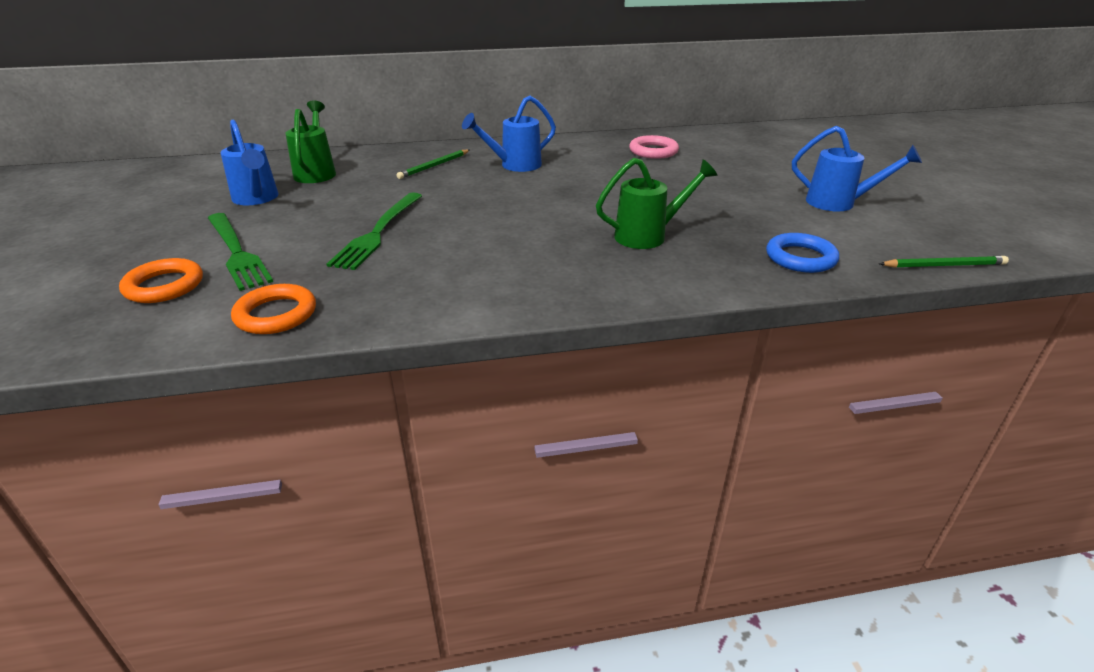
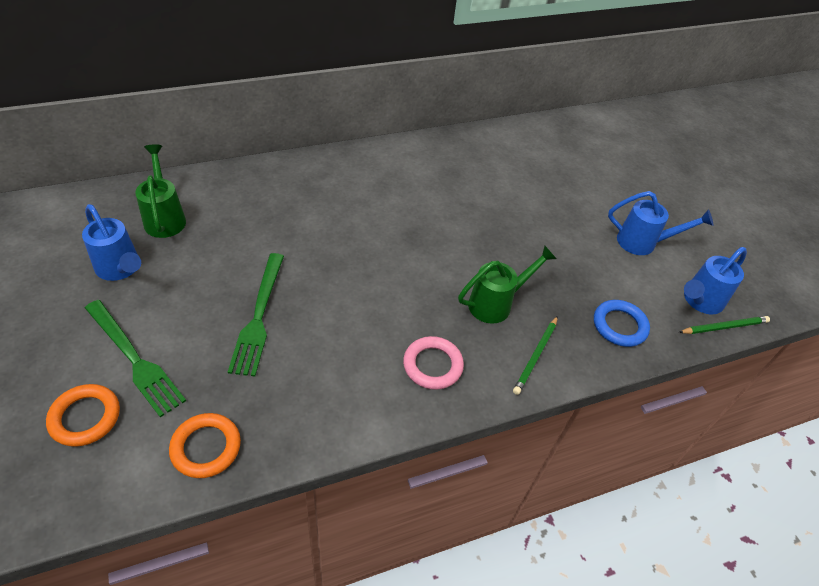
camera: 15 degrees left, 15 degrees up
green pencil [396,149,470,179] -> green pencil moved to [513,316,558,395]
blue watering can [462,96,556,172] -> blue watering can moved to [684,247,747,314]
pink ring [629,135,679,159] -> pink ring moved to [403,336,464,390]

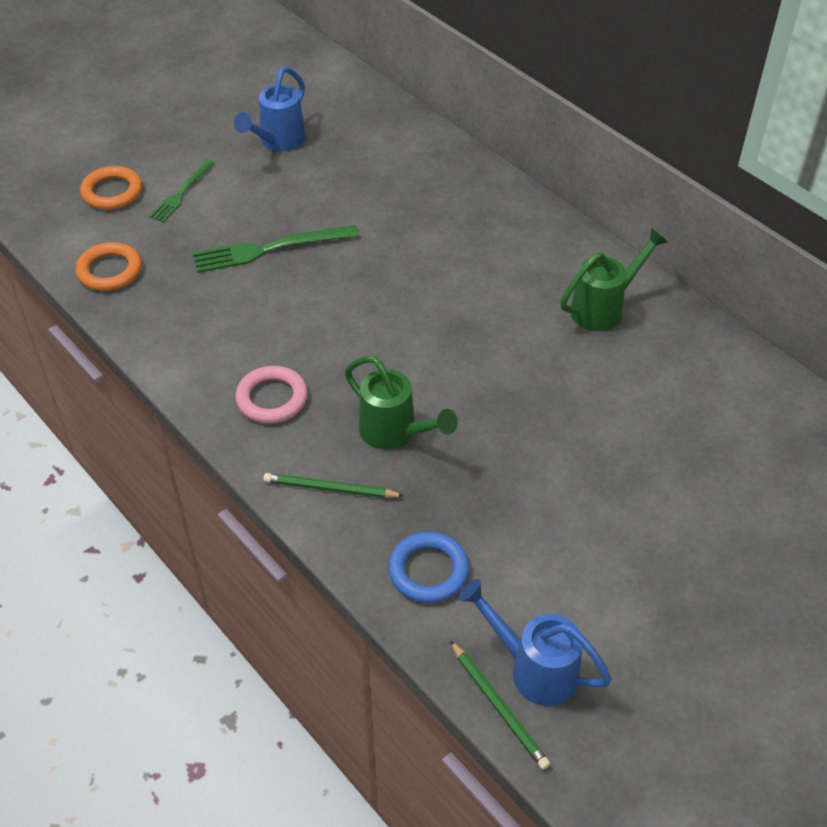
camera: 75 degrees right, 0 degrees up
green fork [85,300,186,417] -> green fork [149,159,215,223], size x0.63
green watering can [135,144,186,238] -> green watering can moved to [560,228,668,331]
blue watering can [608,191,713,255] -> none

